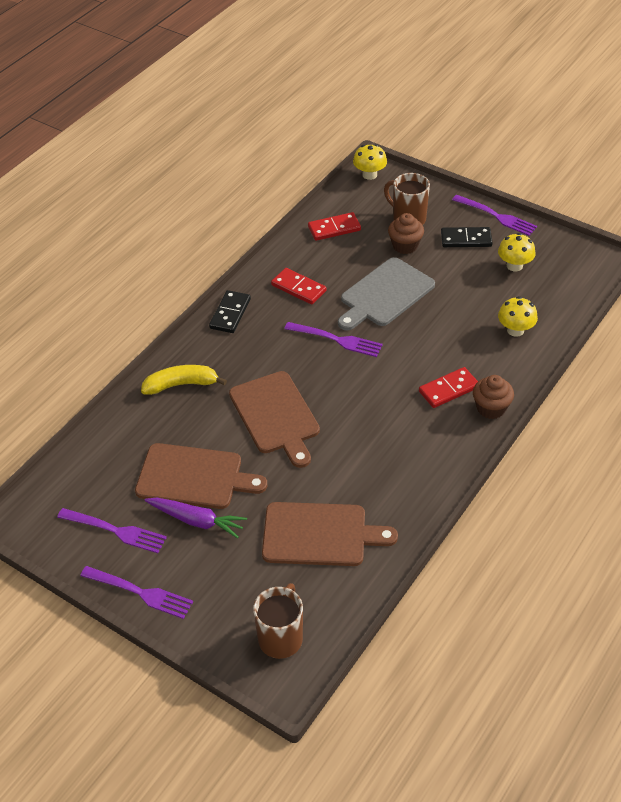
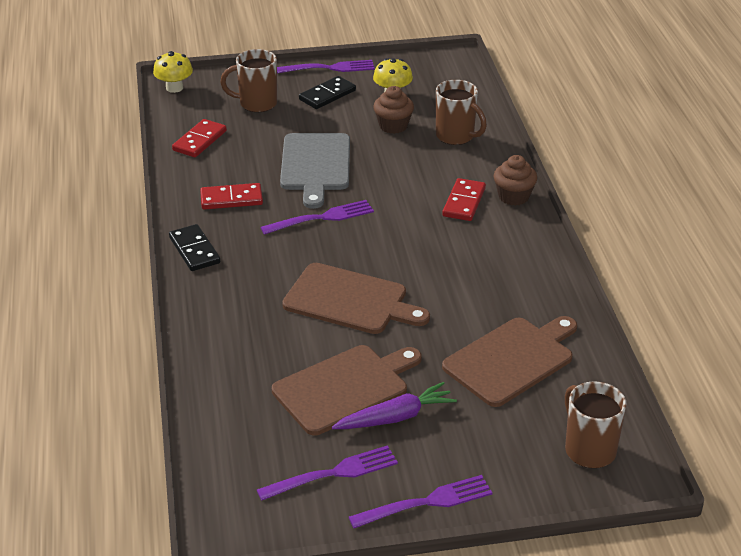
camera: 45 degrees left, 10 degrees down
yellow banana [141,365,227,395] -> none
brown cupcake [388,213,424,254] -> brown cupcake moved to [373,86,414,134]
yellow mushroom [498,296,538,337] -> brown mug [436,80,487,145]

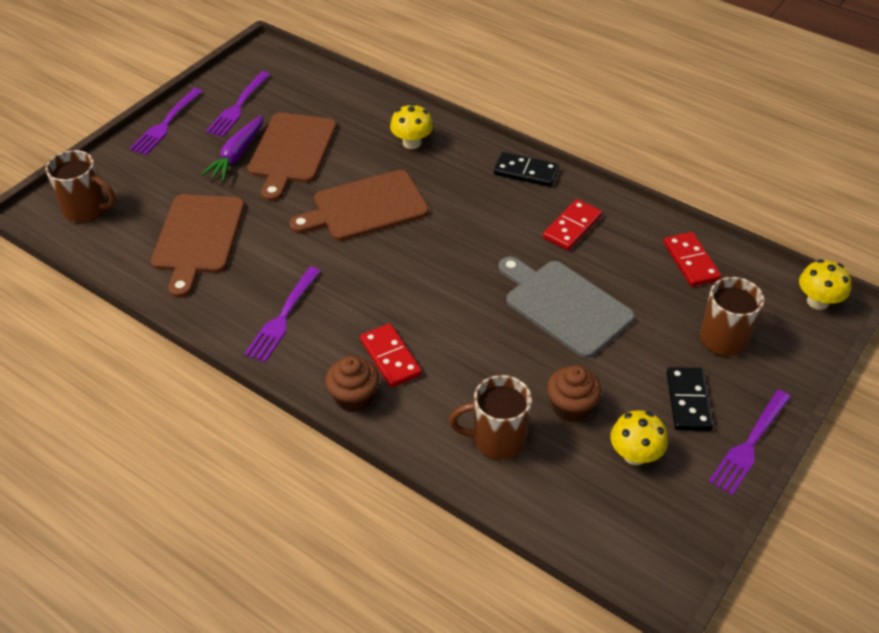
camera: 135 degrees right, 10 degrees up
purple fork [260,200,374,235] -> purple fork moved to [244,267,321,362]
none -> yellow mushroom [390,103,433,149]

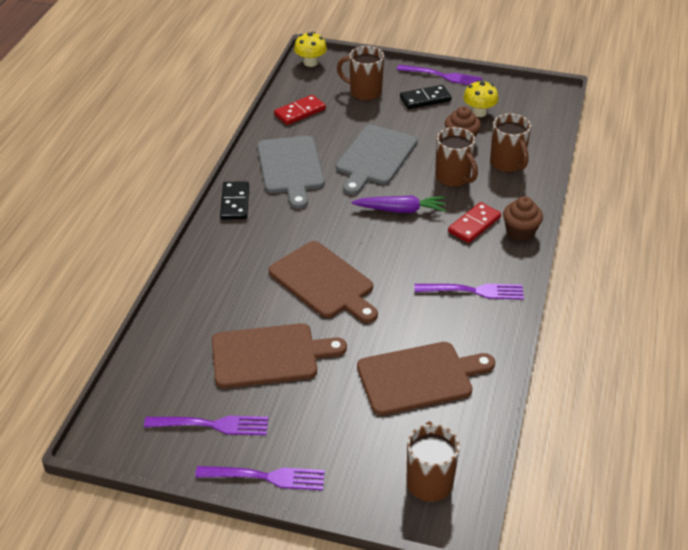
camera: 110 degrees left, 5 degrees down
purple carrot [201,115,264,181] -> purple carrot moved to [351,195,446,213]
yellow mushroom [390,103,433,149] -> none
red domino [543,199,602,250] -> grey cutting board [257,136,325,209]
none -> brown mug [435,127,478,187]

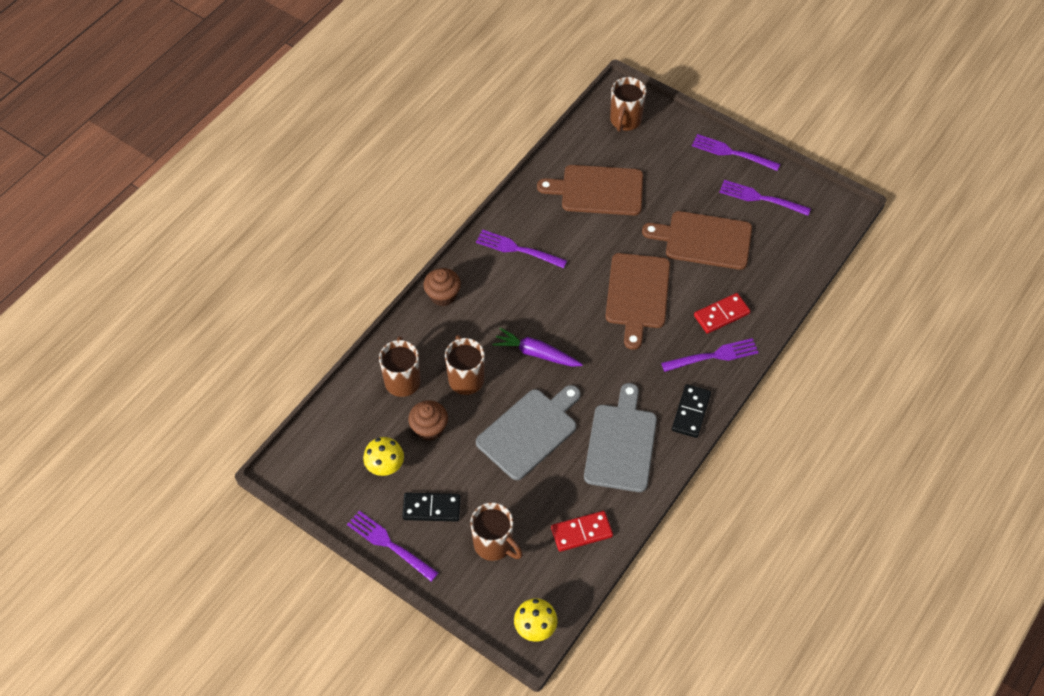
camera: 160 degrees left, 15 degrees up
brown cutting board [268,241,378,323] -> brown cutting board turned 150 degrees counterclockwise [605,253,670,350]
red domino [448,202,501,243] -> red domino moved to [694,293,751,334]
none -> purple fork [661,338,759,372]

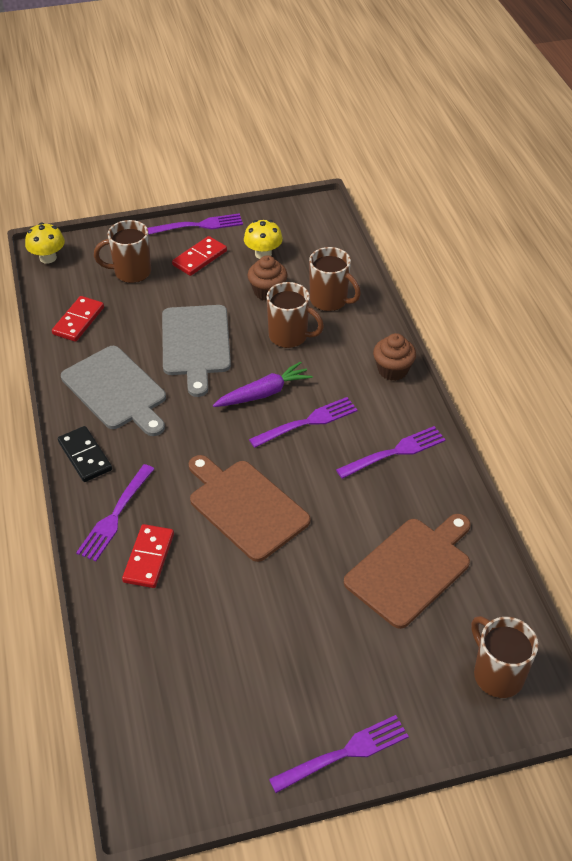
camera: 130 degrees right, 10 degrees down
black domino [402,492,461,521] -> red domino [172,236,227,276]
brown cutting board [642,211,752,270] -> none
purple fork [719,180,811,216] -> purple fork moved to [249,397,358,448]

